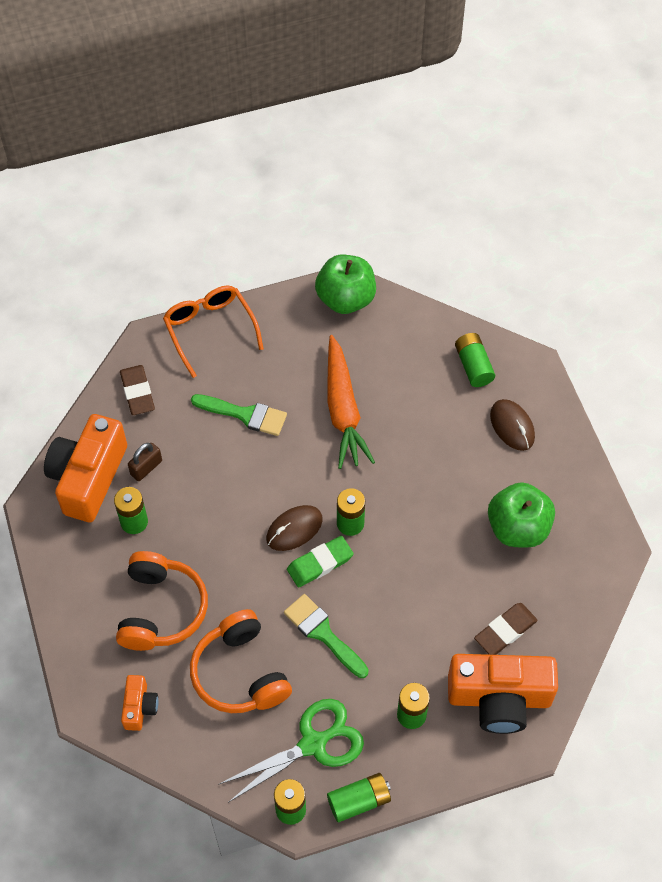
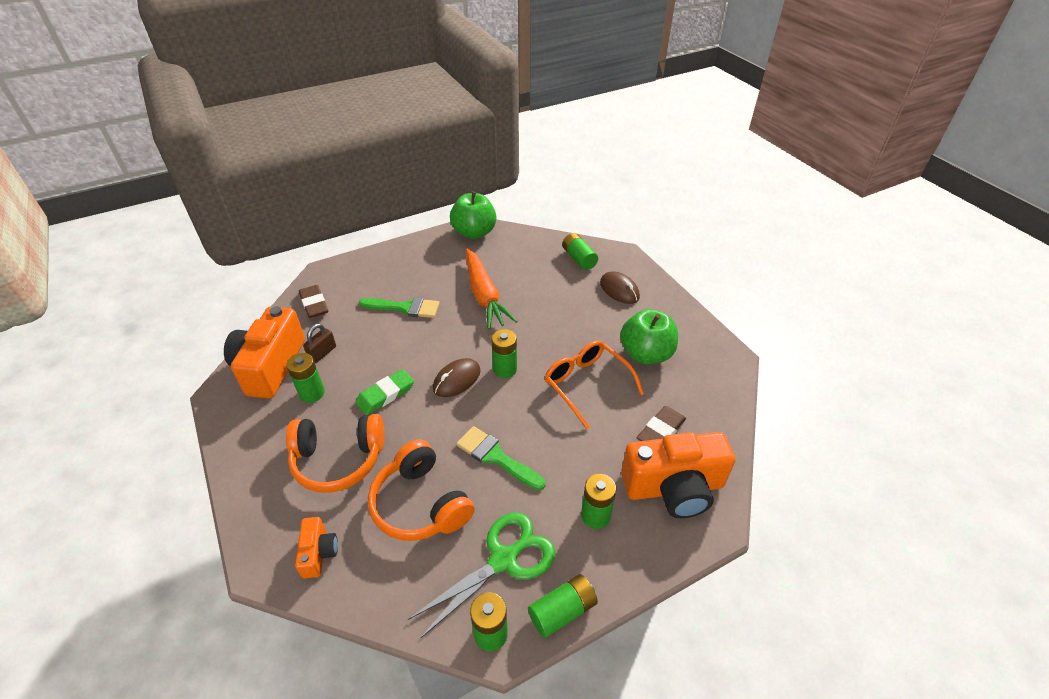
camera: 10 degrees left, 15 degrees down
orange headphones [116,551,208,651] -> orange headphones turned 90 degrees clockwise [286,414,385,493]
orange glasses [163,286,264,378] -> orange glasses moved to [545,340,644,429]
green eraser [287,536,354,587] -> green eraser moved to [355,369,414,415]

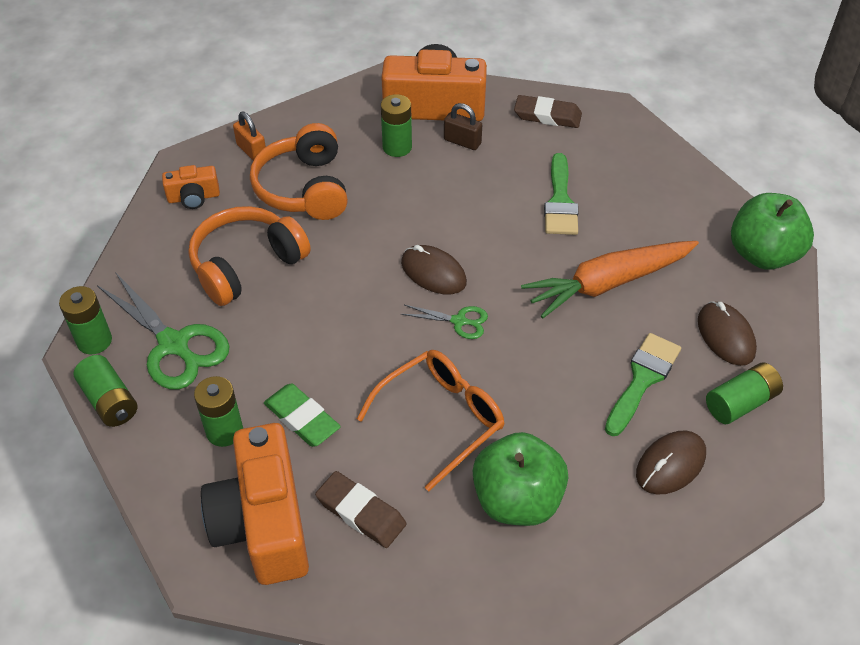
camera: 85 degrees right, 5 degrees up
brown eraser [299,285,328,318] -> brown eraser turned 45 degrees clockwise [514,95,582,128]
green eraser [355,369,414,415] -> green eraser moved to [264,383,341,447]
green brush [456,426,546,490] -> green brush moved to [605,333,681,436]
green battery [491,329,517,378] -> green scissors [401,305,488,339]
none -> orange padlock [233,112,266,161]
none -> brown mouse [698,301,757,366]

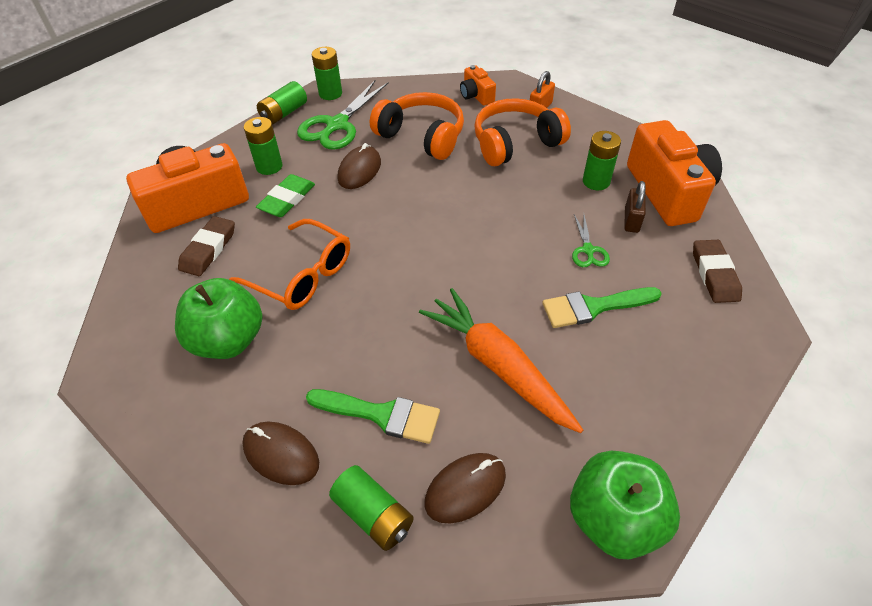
camera: 75 degrees right, 0 degrees up
brown mouse [401,245,467,294] -> brown mouse moved to [337,143,381,189]
green scissors [401,305,488,339] -> green scissors moved to [572,214,610,267]

